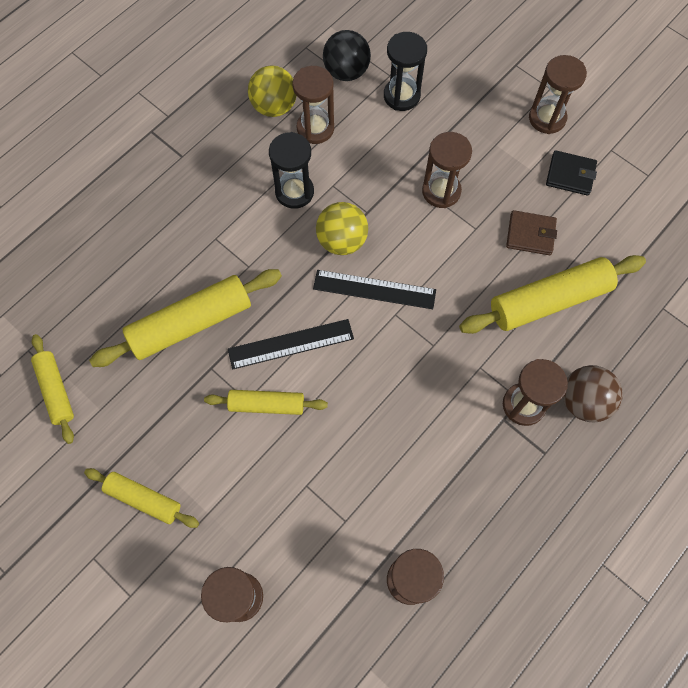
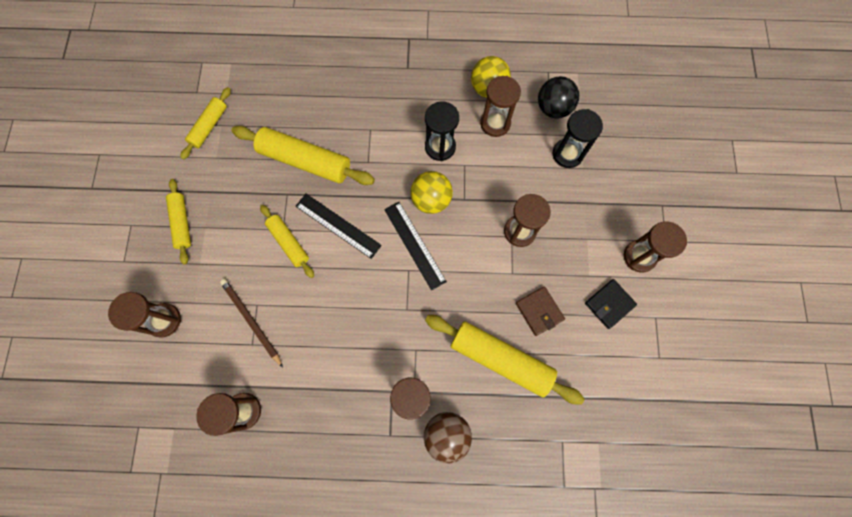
camera: 50 degrees right, 5 degrees up
black wallet [546,150,597,196] -> black wallet turned 75 degrees clockwise [585,279,637,329]
none -> brown pencil [220,279,283,368]

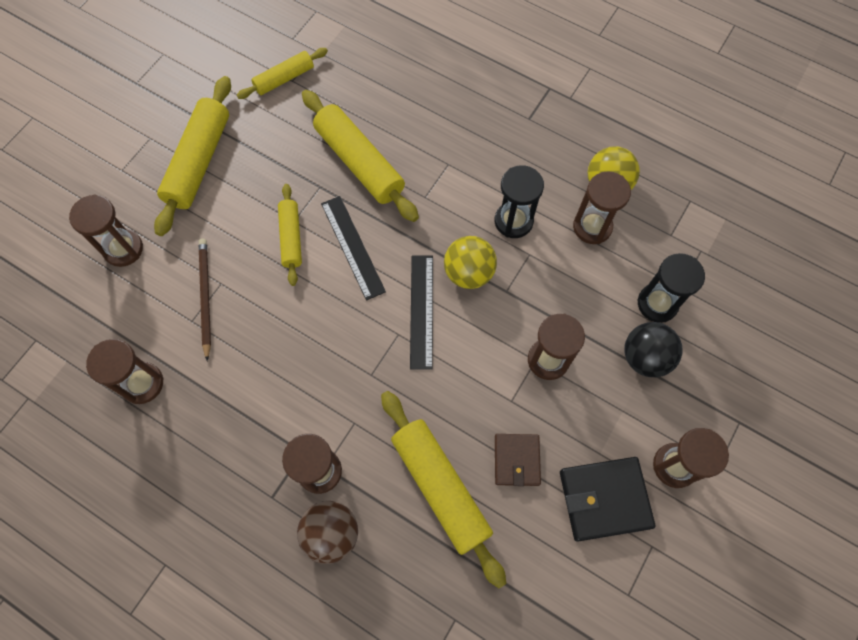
camera: 30 degrees right, 5 degrees down
yellow rolling pin [166,179,191,264] -> yellow rolling pin [154,76,231,236], size x1.72
black ball [538,76,579,119] -> black ball moved to [624,322,682,377]
black wallet [585,279,637,329] -> black wallet [560,457,656,542], size x1.56

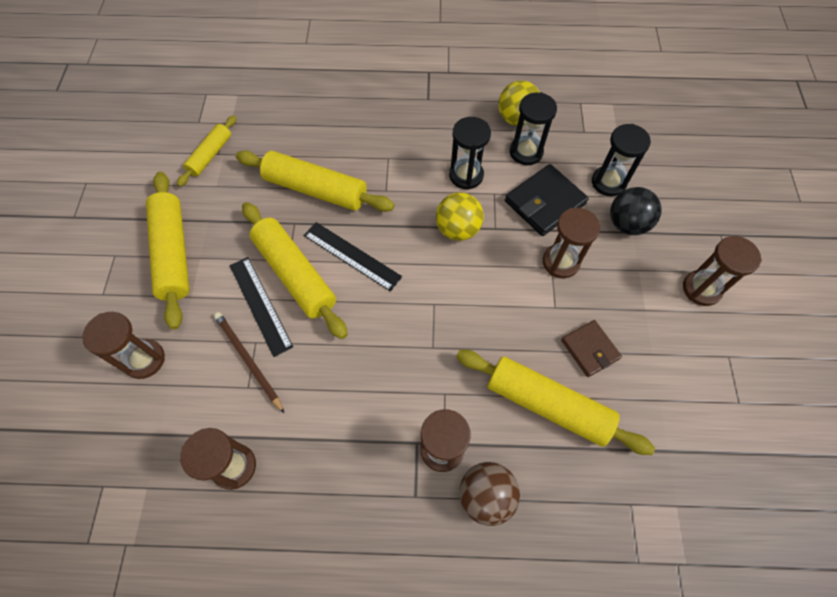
camera: 30 degrees left, 5 degrees down
yellow rolling pin [278,184,302,286] -> yellow rolling pin [242,202,348,339], size x1.72
black ruler [410,255,433,370] -> black ruler moved to [230,257,293,357]
black wallet [560,457,656,542] -> black wallet moved to [505,164,589,236]
brown hourglass [573,171,631,244] -> black hourglass [510,92,557,165]

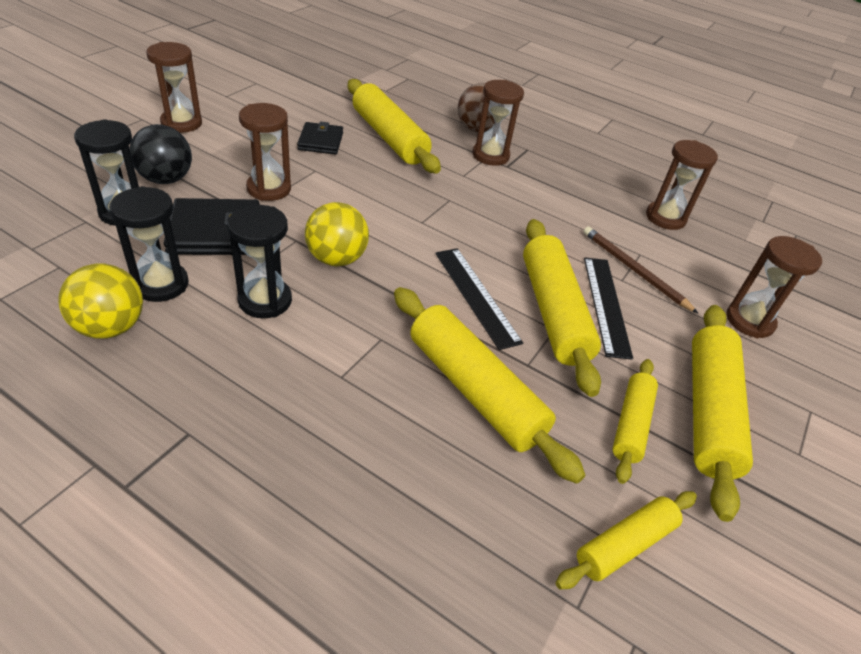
camera: 155 degrees left, 20 degrees down
brown pencil [214,312,285,414] -> brown pencil turned 150 degrees clockwise [583,227,698,313]
brown wallet [561,320,622,377] -> black wallet [297,121,343,155]
none -> yellow rolling pin [612,359,658,484]

